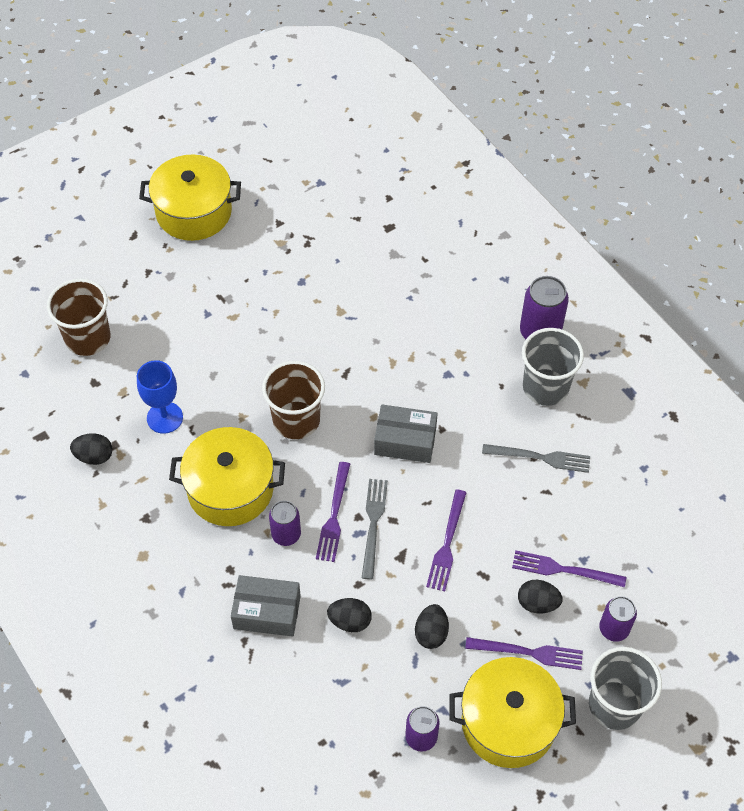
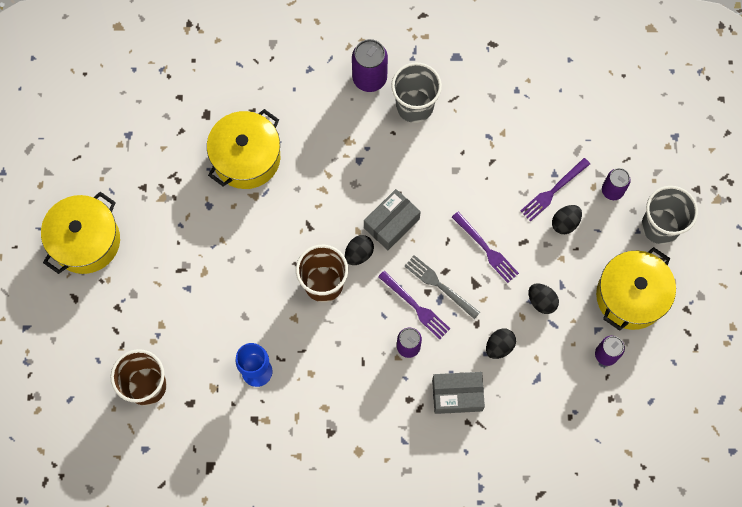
camera: 55 degrees left, 15 degrees up
black egg [70,433,112,465] -> black egg moved to [345,235,374,265]
yellow pot [169,427,285,526] -> yellow pot moved to [207,109,280,189]
grey box [231,575,301,637] -> grey box turned 45 degrees clockwise [432,372,485,414]
purple fork [465,637,583,670] -> none
grey fork [482,444,590,473] -> none

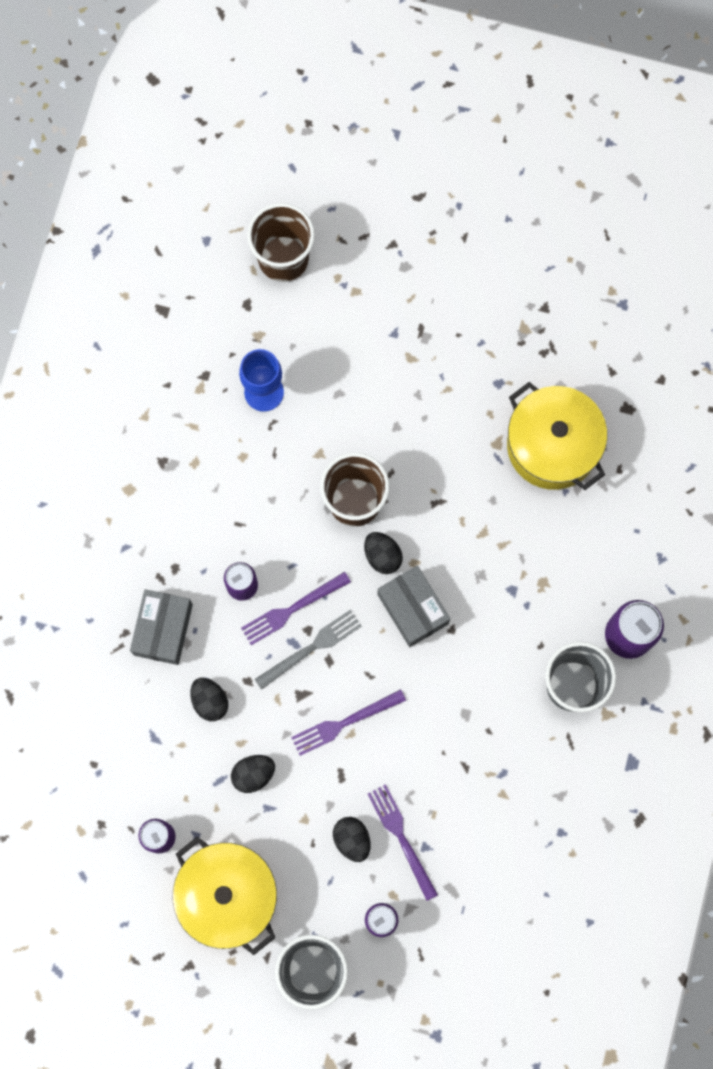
camera: 105 degrees right, 5 degrees up
yellow pot [41,192,120,274] -> none

